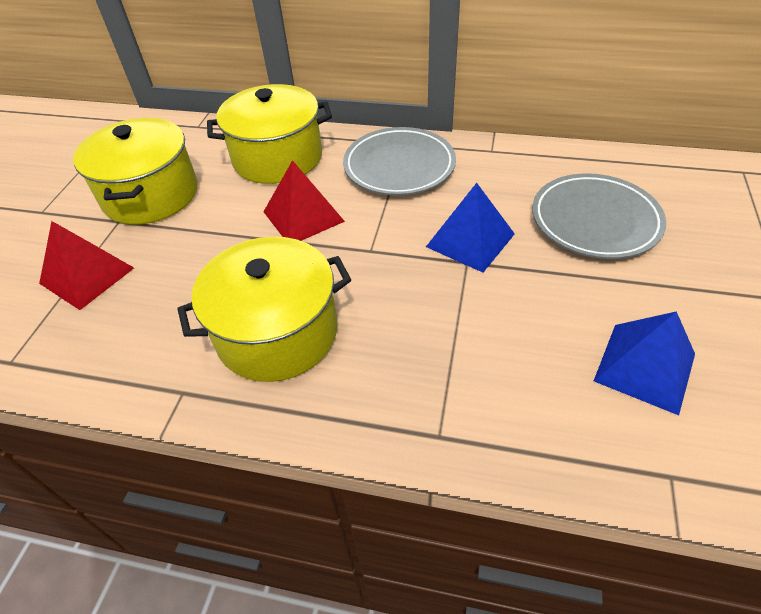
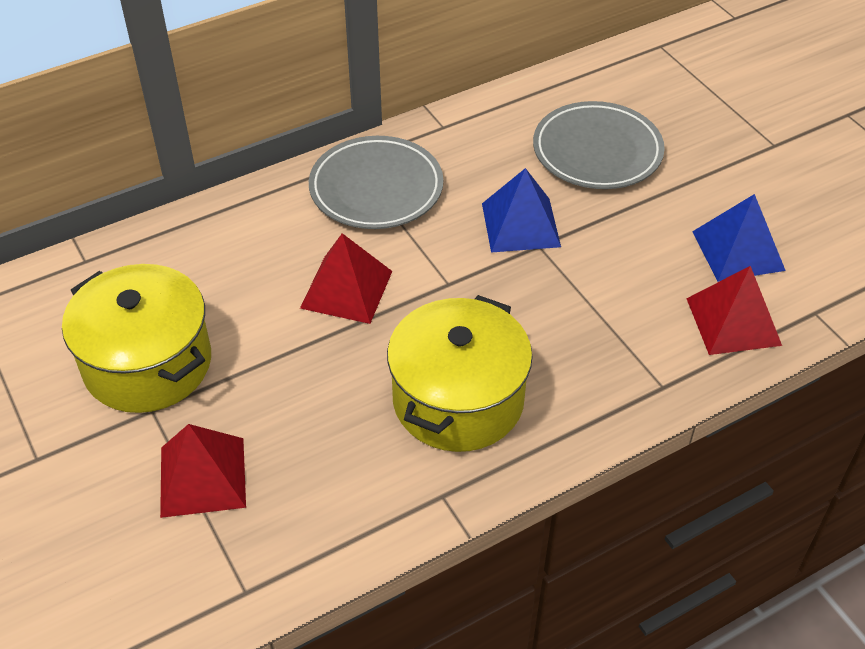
camera: 45 degrees left, 0 degrees up
yellow pot [207,84,332,184] -> none
none -> red pyramid [687,266,782,355]

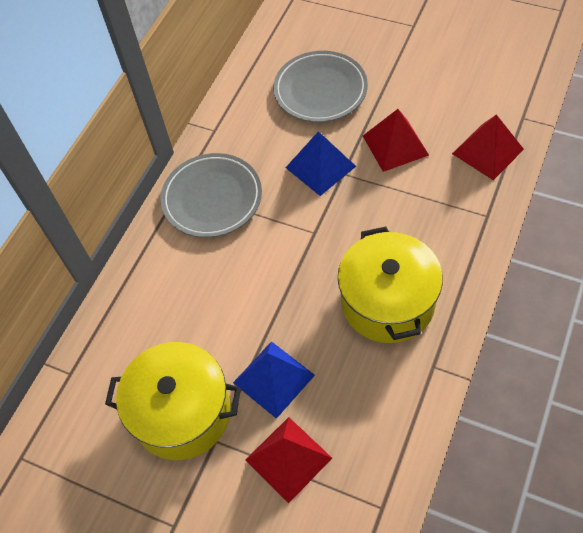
camera: 30 degrees left, 10 degrees up
red pyramid [300,233,392,324] -> red pyramid moved to [363,109,429,172]
blue pyramid [692,194,786,282] -> blue pyramid moved to [233,341,315,419]

